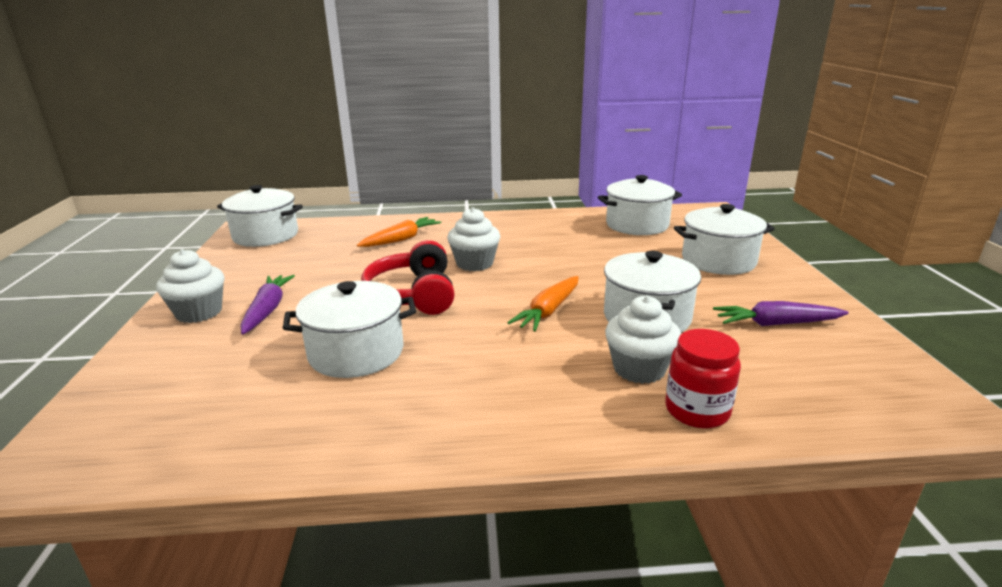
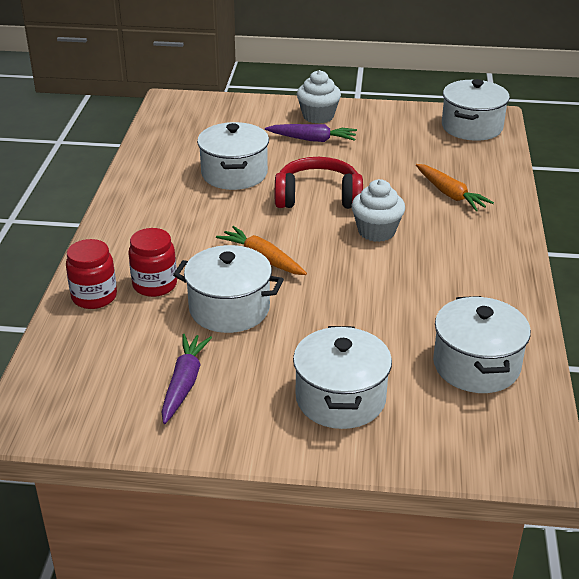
camera: 100 degrees right, 10 degrees up
white cupcake [605,296,681,384] -> red jar [128,228,177,297]

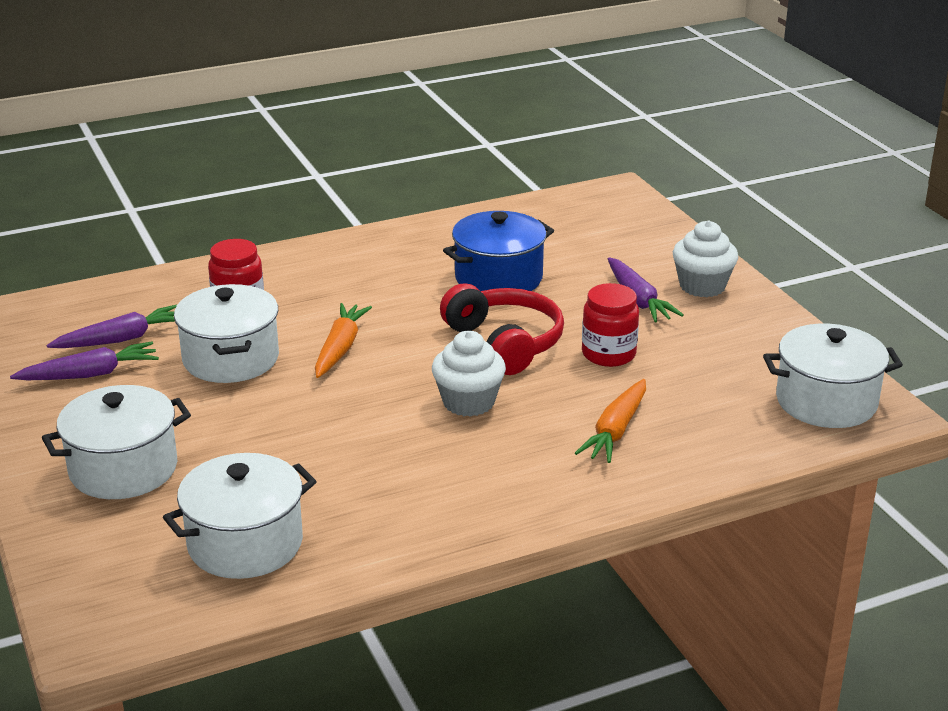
camera: 60 degrees right, 5 degrees down
red jar [66,239,117,309] -> red jar moved to [582,283,639,367]
white pot [197,122,269,190] -> blue pot [443,211,554,291]
none -> purple carrot [47,305,177,348]

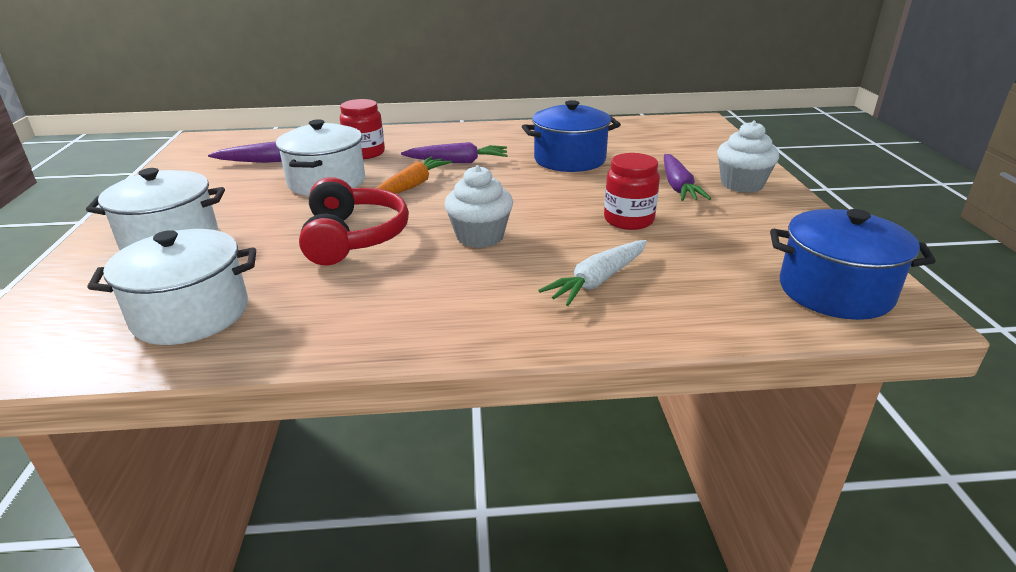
camera: 20 degrees right, 0 degrees up
purple carrot [10,342,159,380] -> purple carrot moved to [401,142,508,163]
red headphones [440,283,564,375] -> red headphones moved to [299,177,409,265]
orange carrot [575,379,646,463] -> white carrot [538,240,647,306]
white pot [763,323,903,428] -> blue pot [770,209,936,320]

